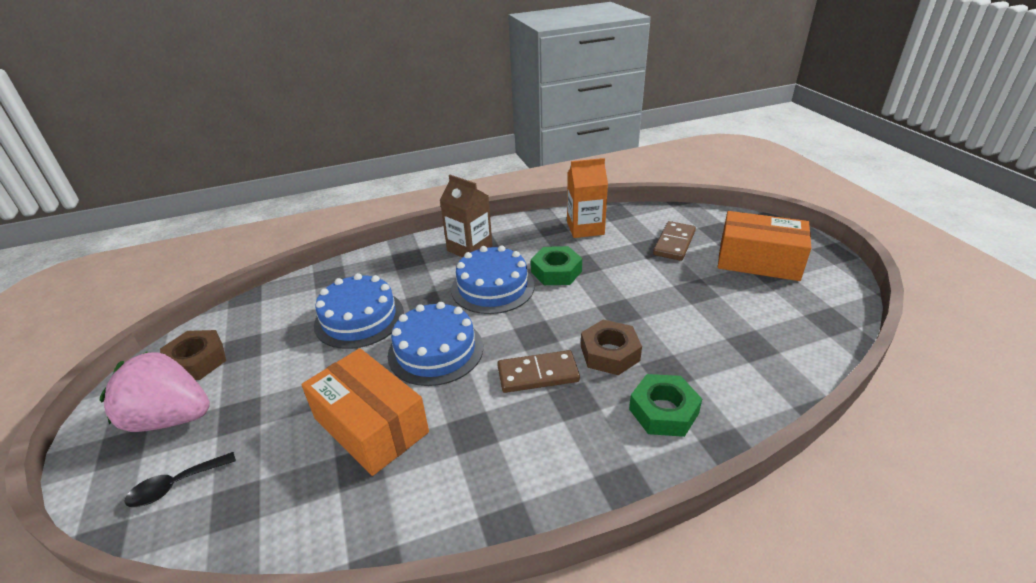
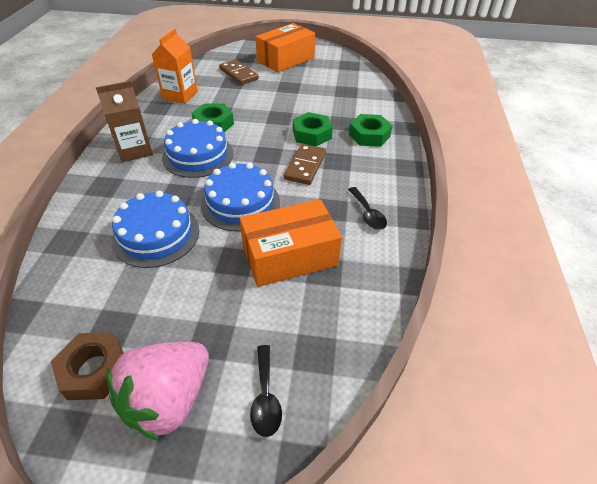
camera: 65 degrees left, 10 degrees up
brown nut [581,320,642,375] -> green nut [293,112,333,147]
none -> black spoon [348,187,387,230]

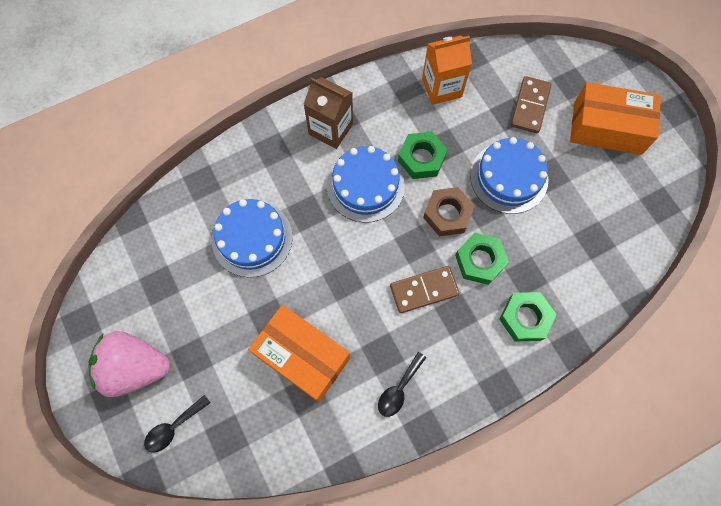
camera: 55 degrees right, 25 degrees up
brown nut [51,332,124,400] -> brown nut moved to [423,187,475,236]
blue cake [201,163,280,231] -> blue cake moved to [470,137,549,214]

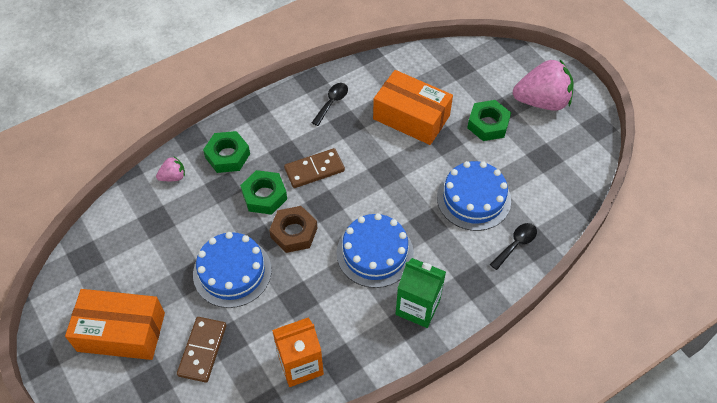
camera: 175 degrees right, 15 degrees down
black spoon [144,395,210,453] -> black spoon moved to [490,223,537,270]
brown carton [304,77,353,149] -> green carton [396,258,446,328]
green nut [398,132,448,179] -> green nut moved to [467,100,511,141]
none -> pink strawberry [156,157,185,181]

